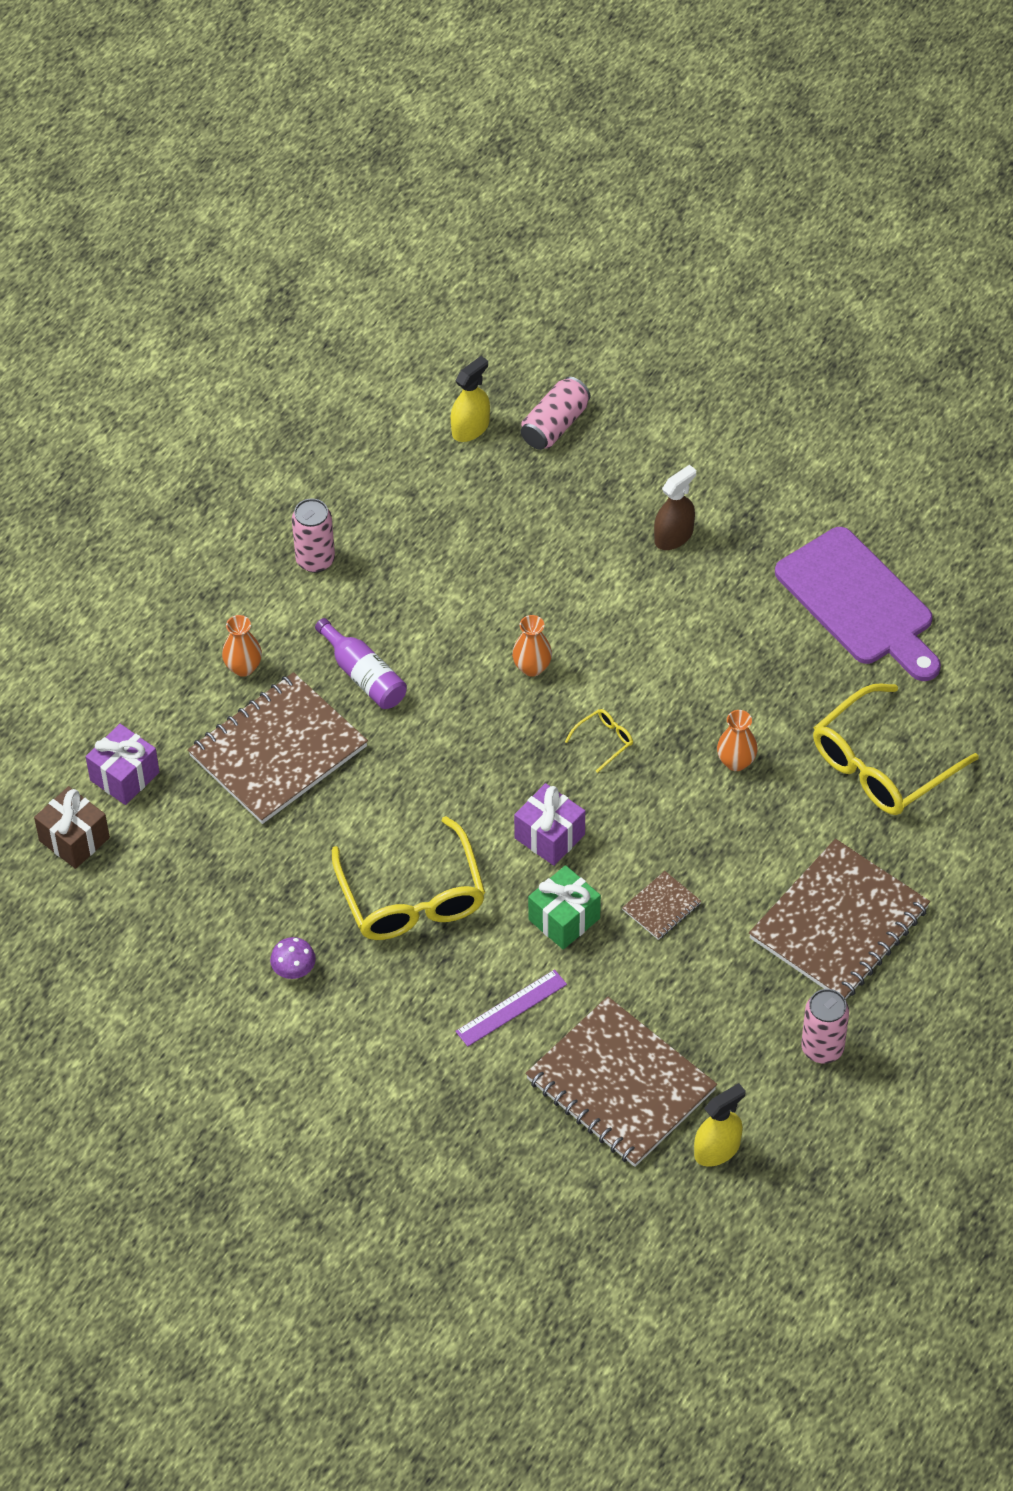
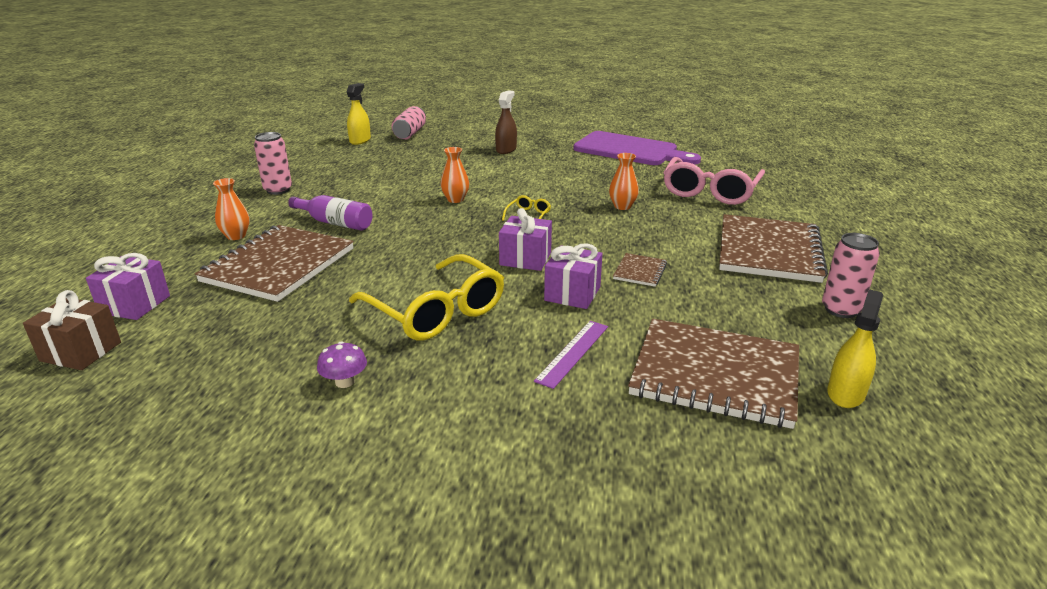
camera: 25 degrees left, 25 degrees down
green gift [528,865,601,950] -> purple gift [544,243,603,309]
yellow glasses [813,684,979,815] -> pink glasses [663,157,765,205]

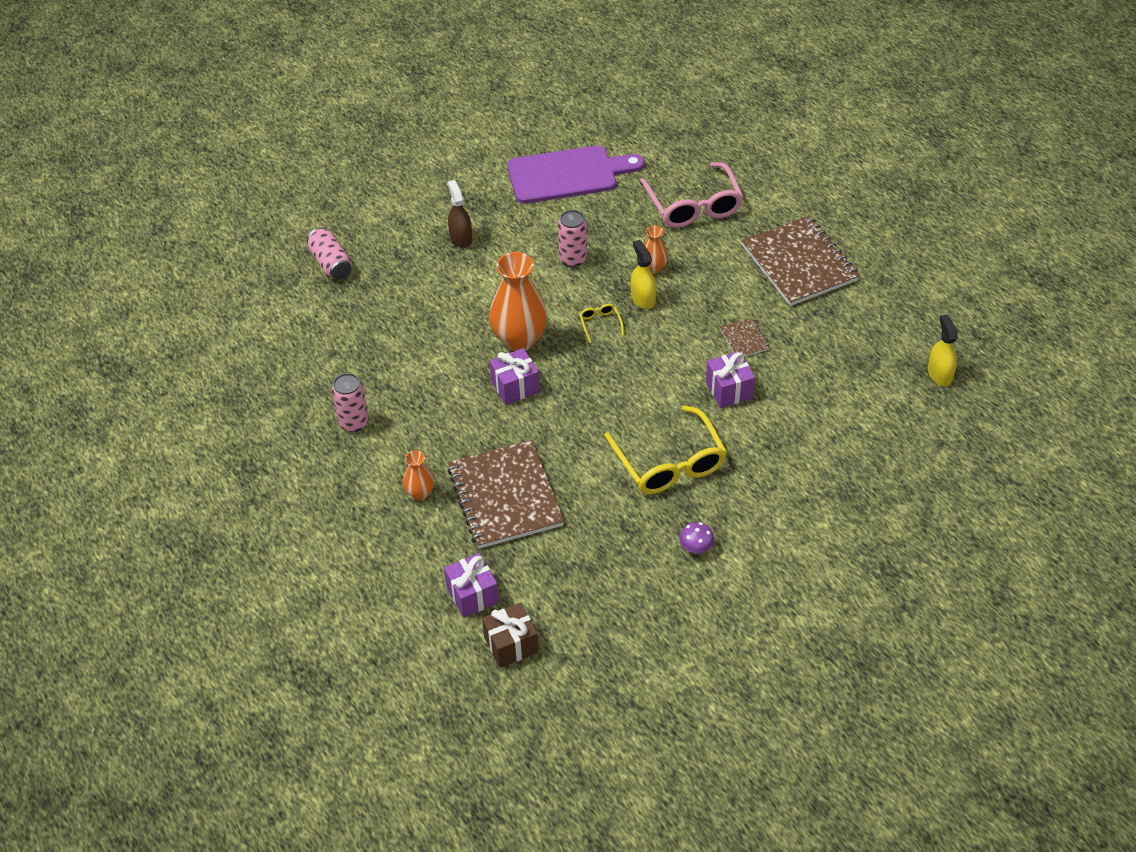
camera: 40 degrees left, 20 degrees up
purple bottle [288,195,373,231] -> none
yellow spray bottle [347,83,371,145] -> yellow spray bottle moved to [631,240,656,309]
yellow glasses [349,254,504,340] -> yellow glasses turned 60 degrees clockwise [604,405,727,494]
orange vase [440,147,469,203] -> orange vase [489,252,548,351], size x2.00
purple gift [499,208,552,271] -> purple gift moved to [490,348,540,405]
purple ruler [534,321,608,389] -> none
brown notebook [628,319,799,429] -> none
pink can [822,233,880,318] -> pink can moved to [558,210,587,267]

